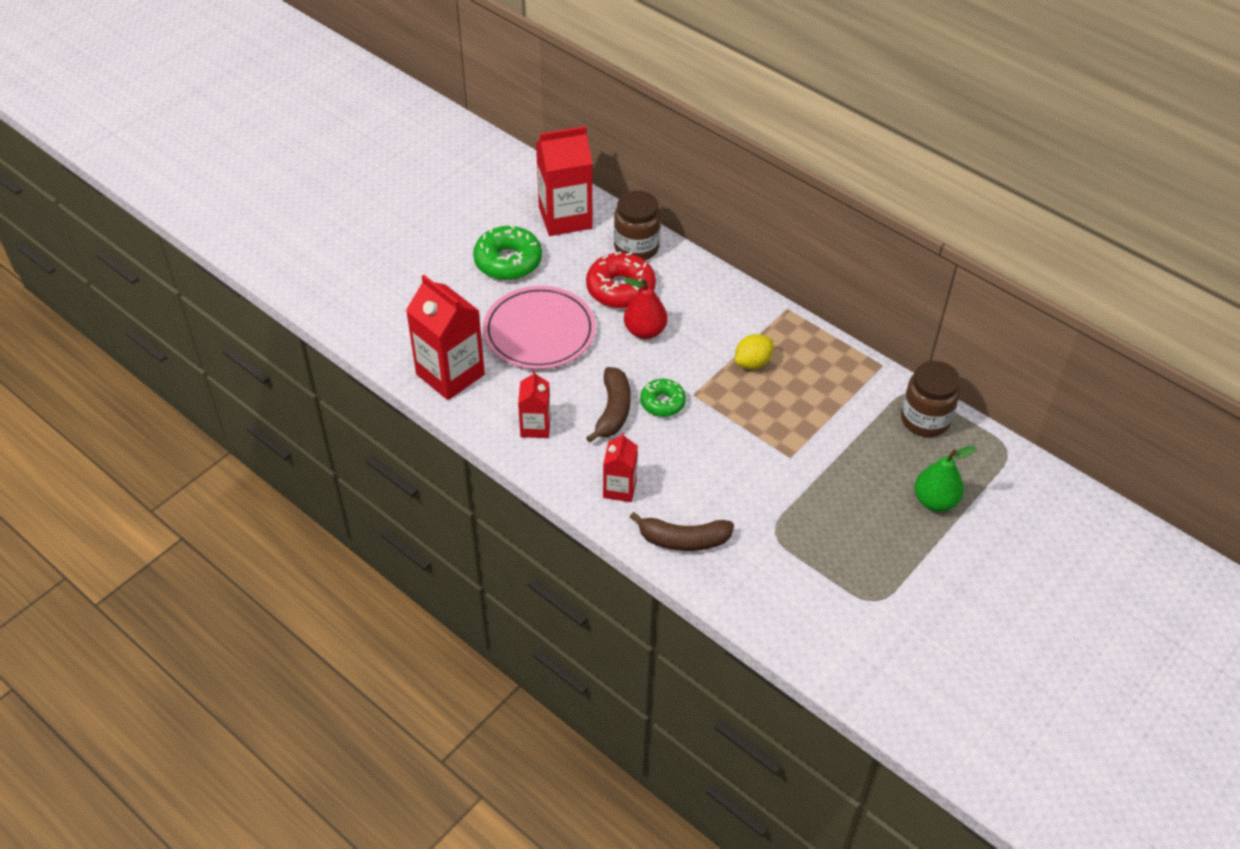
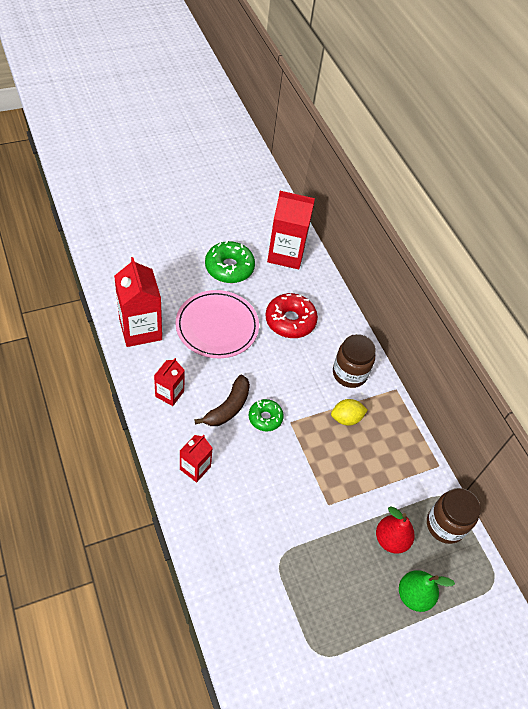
camera: 20 degrees right, 5 degrees up
brown jar [614,190,661,260] -> brown jar moved to [333,334,376,388]
red pear [624,278,667,339] -> red pear moved to [376,506,415,553]
brown banana [630,512,734,551] -> none

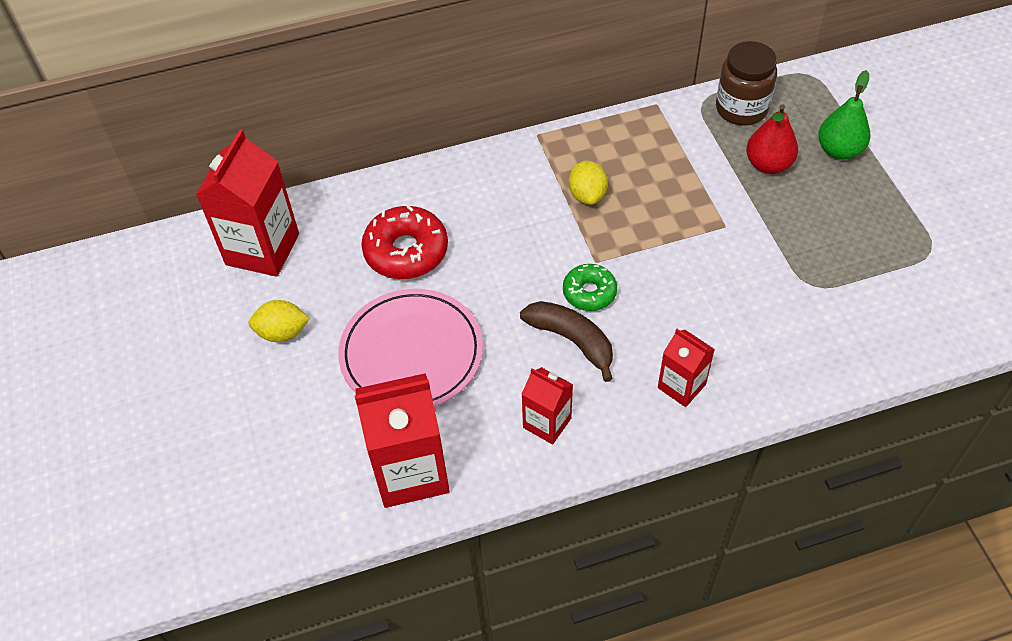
camera: 75 degrees left, 0 degrees up
green donut [205,240,255,283] -> yellow lemon [248,300,310,342]
brown jar [333,334,376,388] -> none

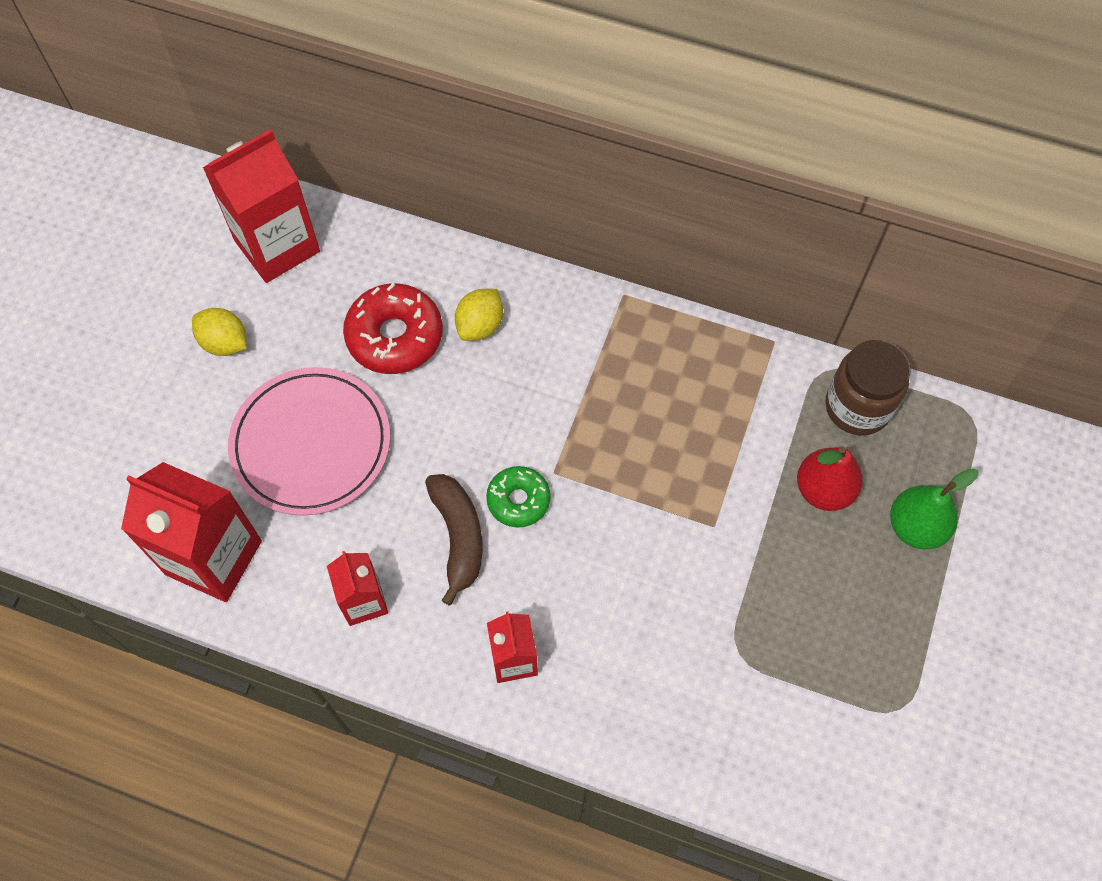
camera: 35 degrees right, 10 degrees up
yellow lemon [569,161,608,205] -> yellow lemon moved to [455,289,503,341]

